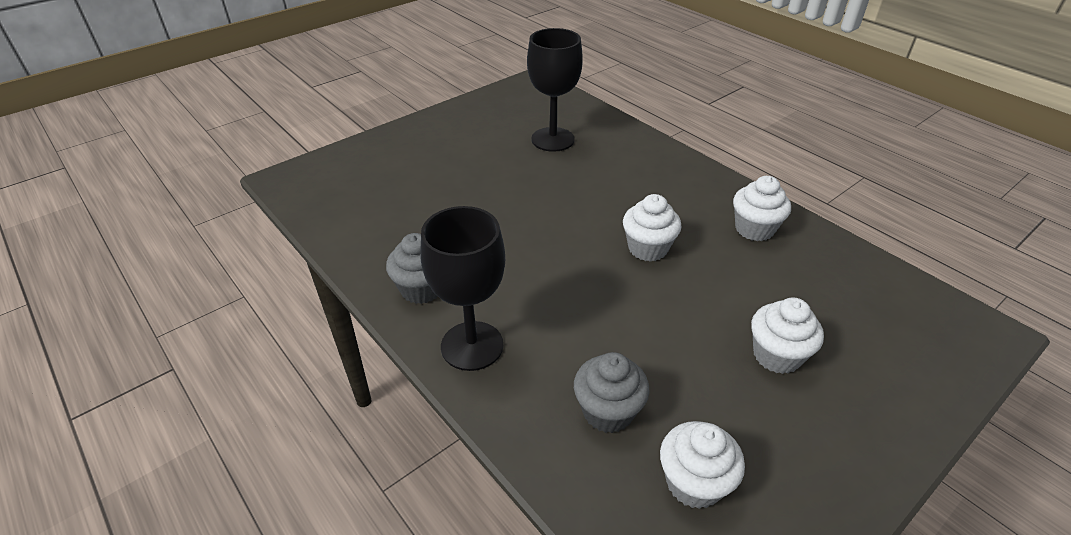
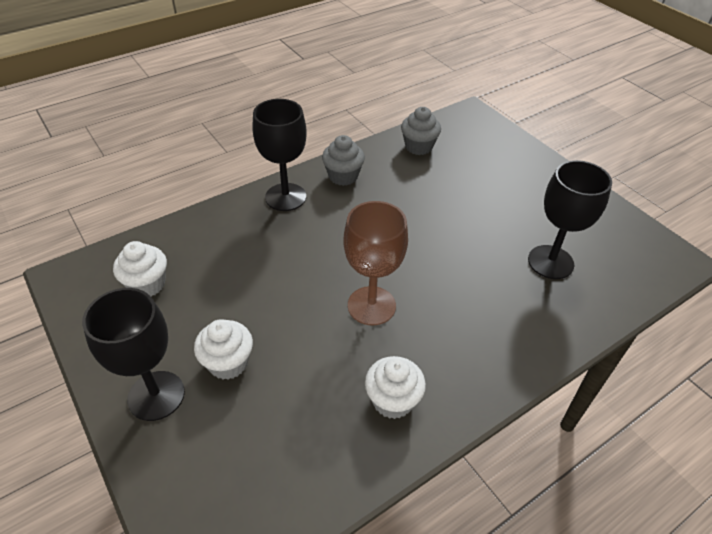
camera: 95 degrees right, 5 degrees up
grey cupcake [574,352,650,433] -> grey cupcake moved to [401,107,441,155]
white cupcake [623,194,682,262] -> brown goblet [343,201,408,325]
none -> black goblet [82,288,185,421]

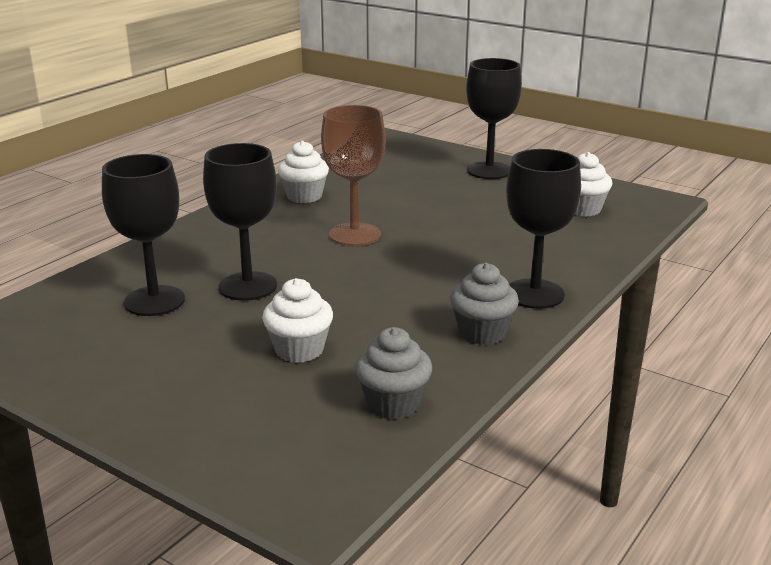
camera: 160 degrees right, 20 degrees down
white cupcake [194,319,253,380] -> white cupcake moved to [262,278,333,363]
none -> black goblet [203,143,277,301]

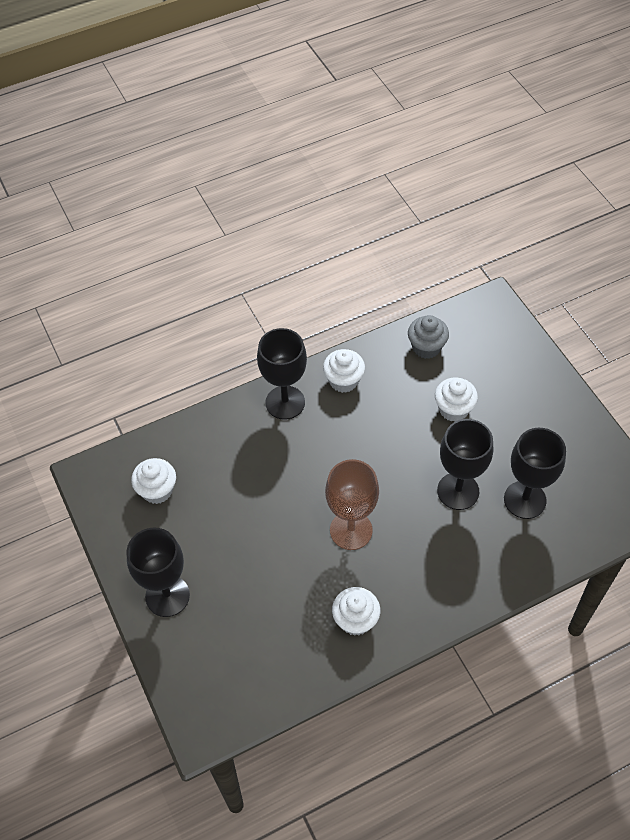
camera: 150 degrees left, 30 degrees up
grey cupcake [450,263,519,345] -> white cupcake [323,349,365,393]

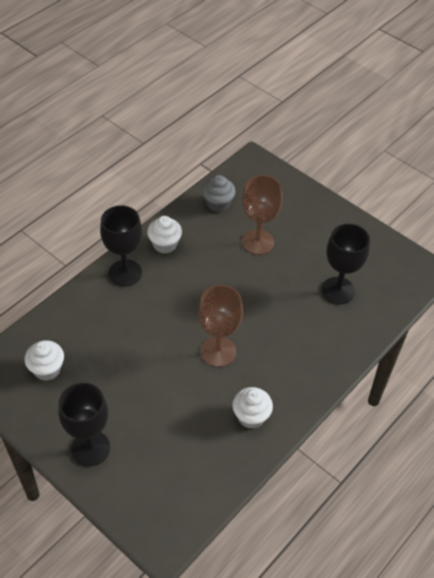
camera: 25 degrees left, 5 degrees down
white cupcake [435,378,478,422] -> brown goblet [242,175,283,255]
black goblet [437,419,493,510] -> none

